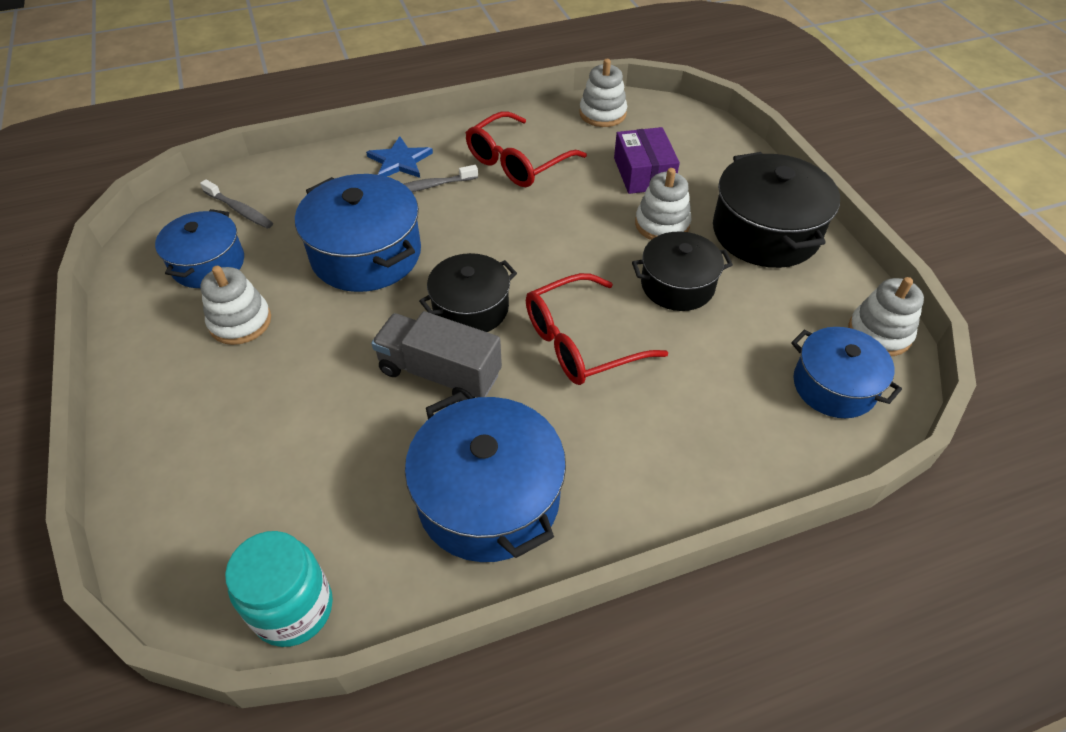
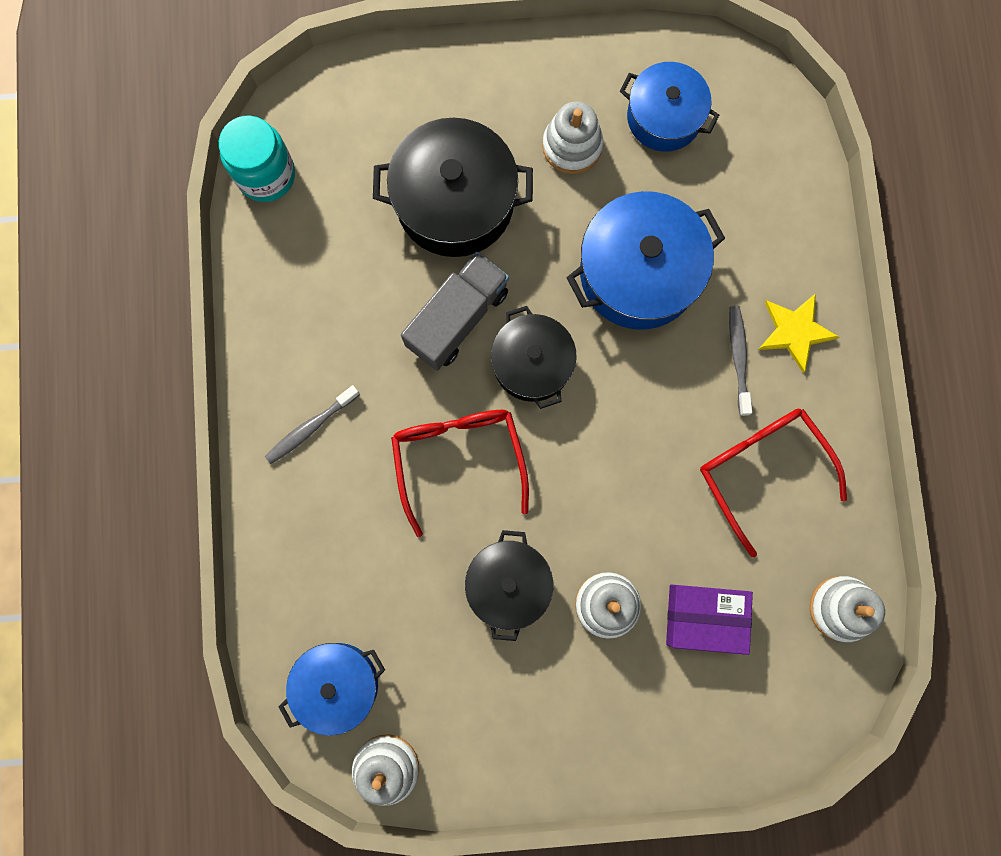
camera: 105 degrees right, 30 degrees up
grey toothbrush [200,179,273,229] -> grey toothbrush moved to [265,385,360,464]
blue star [366,136,433,178] -> yellow star [758,293,839,373]
blue pot [405,392,566,562] -> none
black pot [713,152,840,268] -> black pot moved to [373,118,533,257]

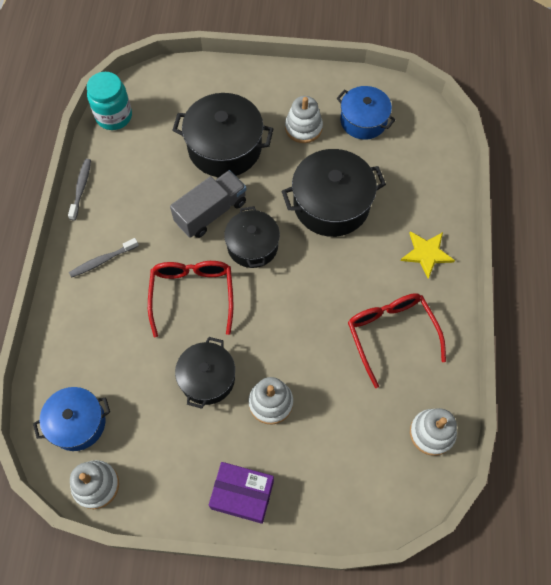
camera: 10 degrees right, 15 degrees down
blue pot [566,191,725,330] -> black pot [282,149,386,237]
purple box [666,585,753,655] -> purple box moved to [209,462,274,524]
grey toothbrush [729,306,752,416] -> grey toothbrush moved to [68,159,91,220]

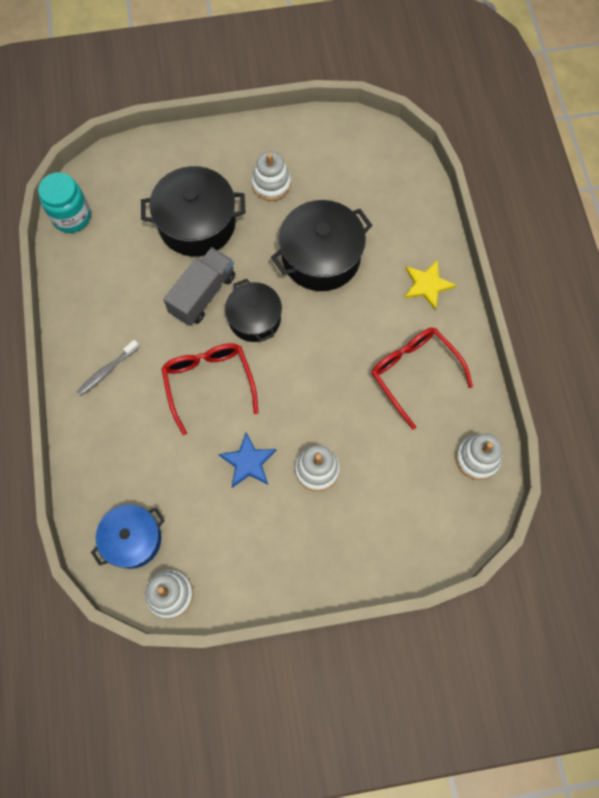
camera: 15 degrees left, 5 degrees up
grey toothbrush [68,159,91,220] -> none
black pot [175,337,235,409] -> blue star [218,432,277,488]
purple box [209,462,274,524] -> none
blue pot [337,86,396,140] -> none

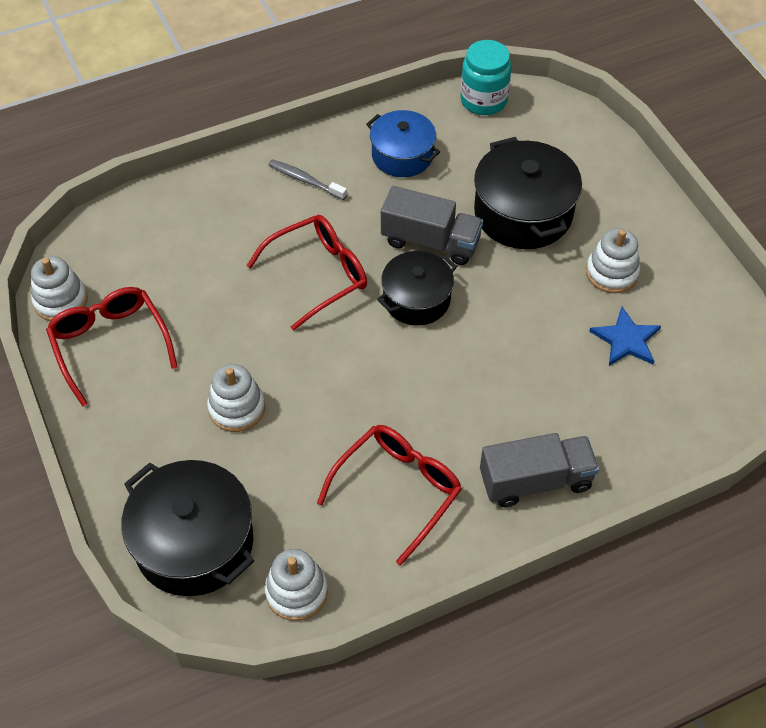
camera: 75 degrees right, 15 degrees down
blue pot [91,505,165,569] -> blue pot moved to [366,110,440,177]
blue star [218,432,277,488] -> blue star moved to [589,307,661,366]
black pot [271,200,373,291] -> black pot moved to [121,460,254,596]
yellow star [404,260,457,310] -> grey truck [480,433,599,507]
none -> red glasses [46,287,178,406]

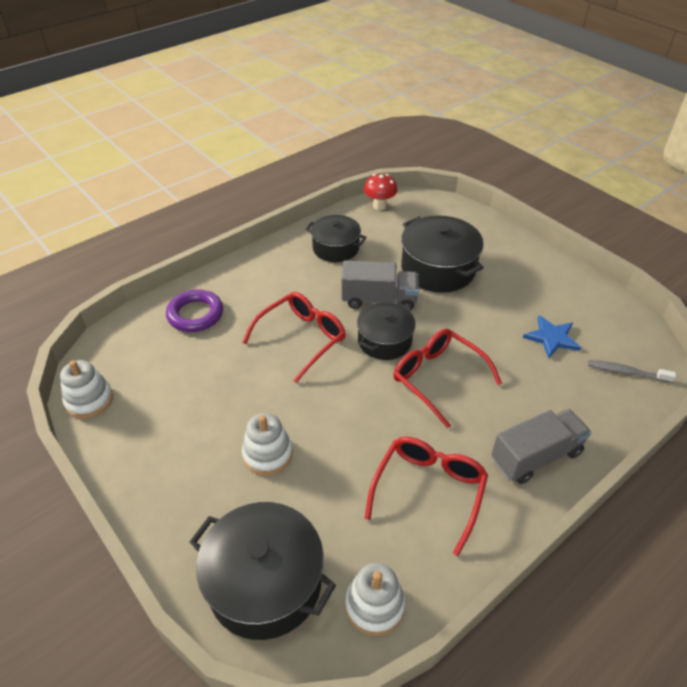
camera: 15 degrees left, 10 degrees down
red glasses [46,287,178,406] -> red glasses moved to [393,329,502,428]
grey toothbrush [268,159,347,200] -> grey toothbrush moved to [588,360,676,383]
blue pot [366,110,440,177] -> black pot [306,215,367,262]
turquoise jar [460,40,512,115] -> red mushroom [364,174,398,210]
white stacking toy [586,228,640,293] -> none
none -> purple ring [166,289,223,332]

